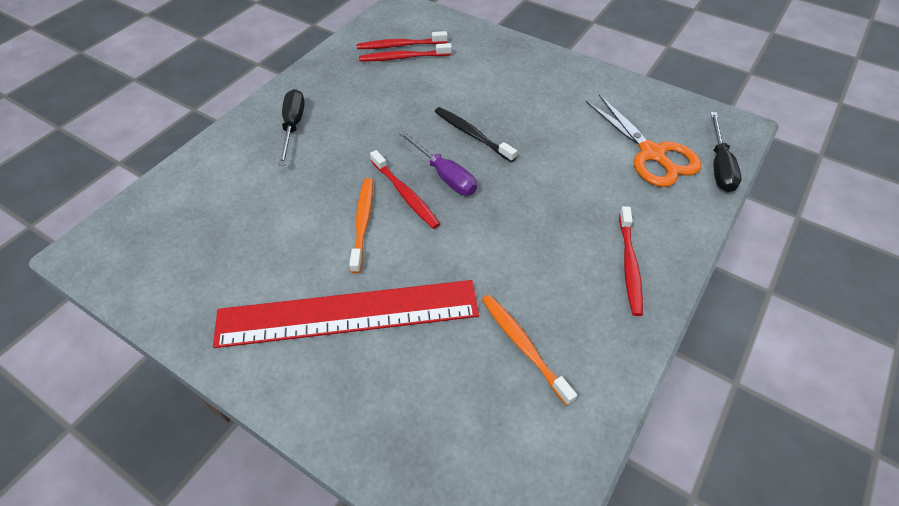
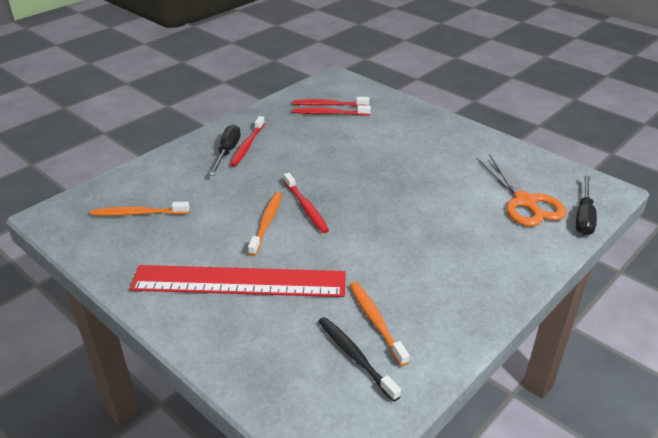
camera: 10 degrees right, 15 degrees down
purple screwdriver [398,130,477,195] -> none
black toothbrush [435,107,517,162] -> black toothbrush moved to [318,317,401,402]
red toothbrush [619,206,643,316] -> red toothbrush moved to [230,116,265,167]
none -> orange toothbrush [91,202,190,216]

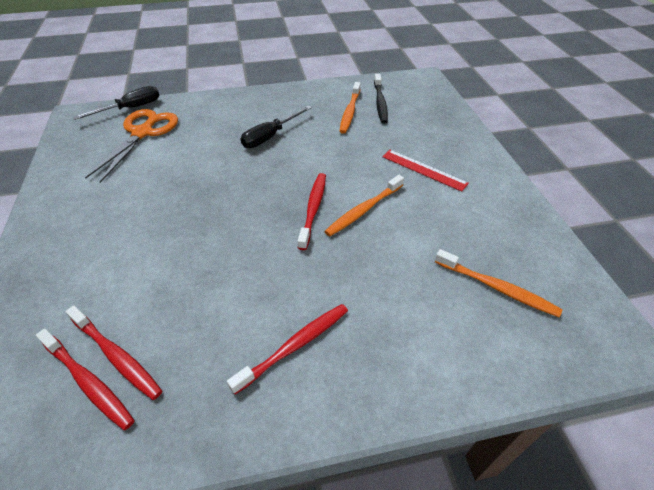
camera: 145 degrees left, 10 degrees up
red ruler [130,265,346,297] -> red ruler [382,150,469,192], size x0.47
black screwdriver [209,124,241,176] -> black screwdriver moved to [241,106,312,148]

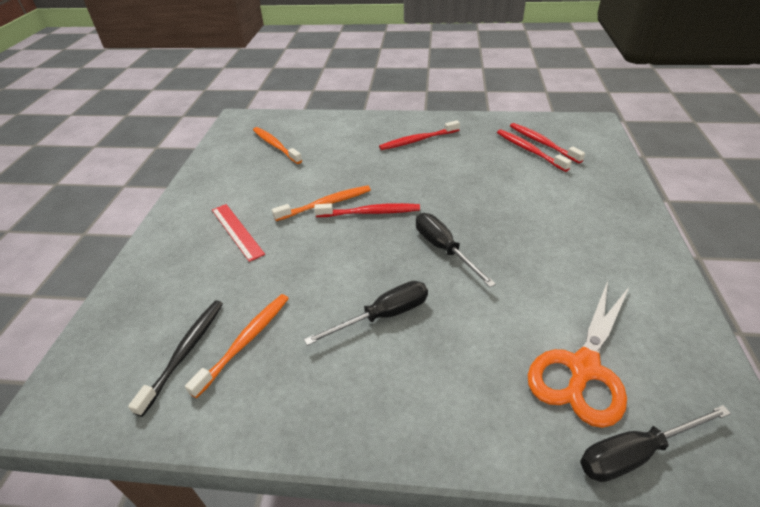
camera: 160 degrees left, 5 degrees down
red toothbrush [298,173,326,250] -> red toothbrush turned 120 degrees counterclockwise [314,203,420,217]
none -> black screwdriver [416,213,496,287]

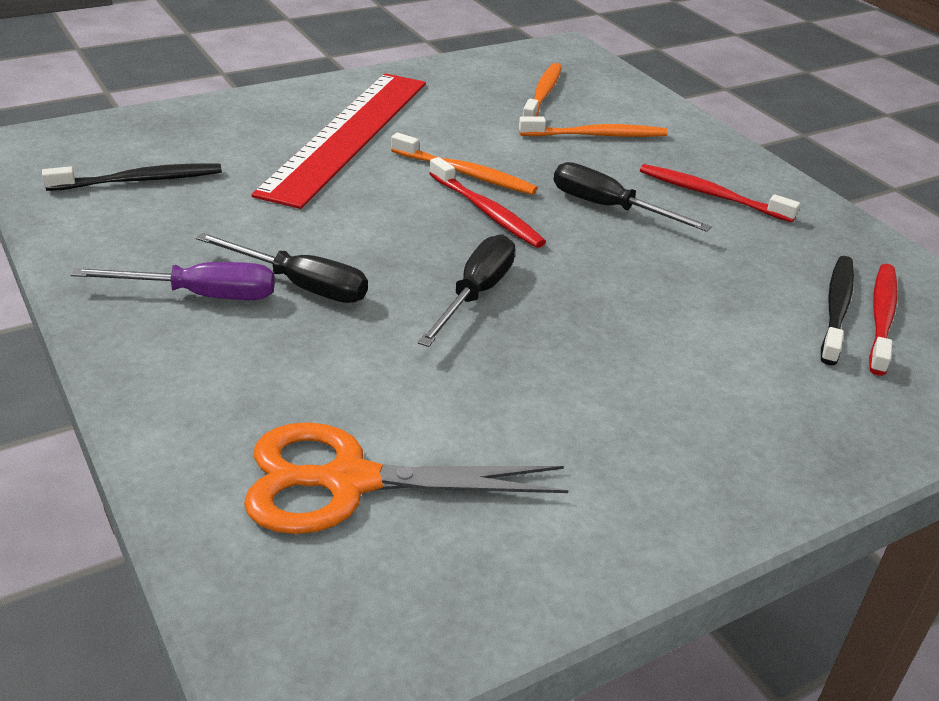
camera: 50 degrees right, 5 degrees down
orange toothbrush [185,294,289,398] -> orange toothbrush moved to [519,116,668,137]
red ruler [212,204,265,262] -> red ruler [251,73,426,209], size x2.11
red toothbrush [497,129,572,172] -> black toothbrush [821,256,854,365]
black screwdriver [580,405,731,482] -> black screwdriver moved to [554,162,712,232]
none -> purple screwdriver [71,262,275,300]

